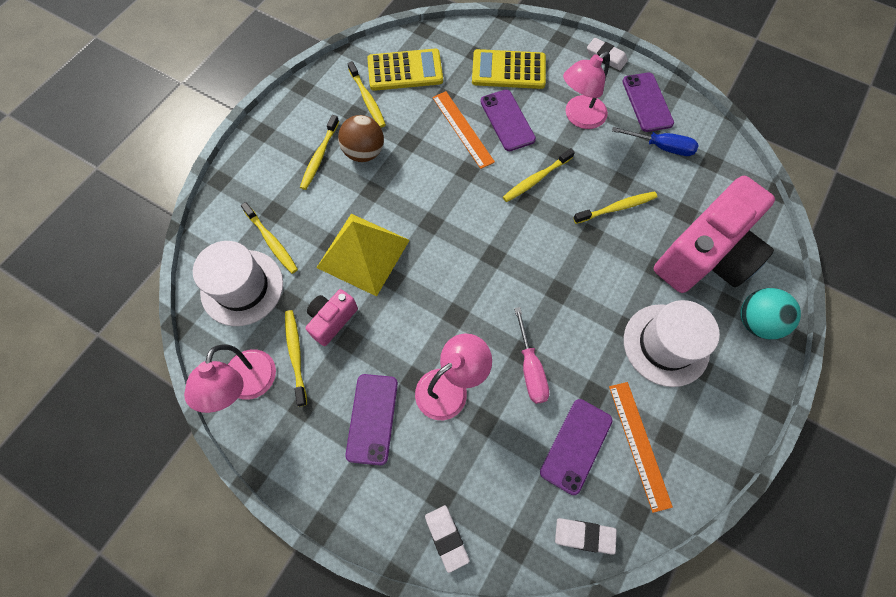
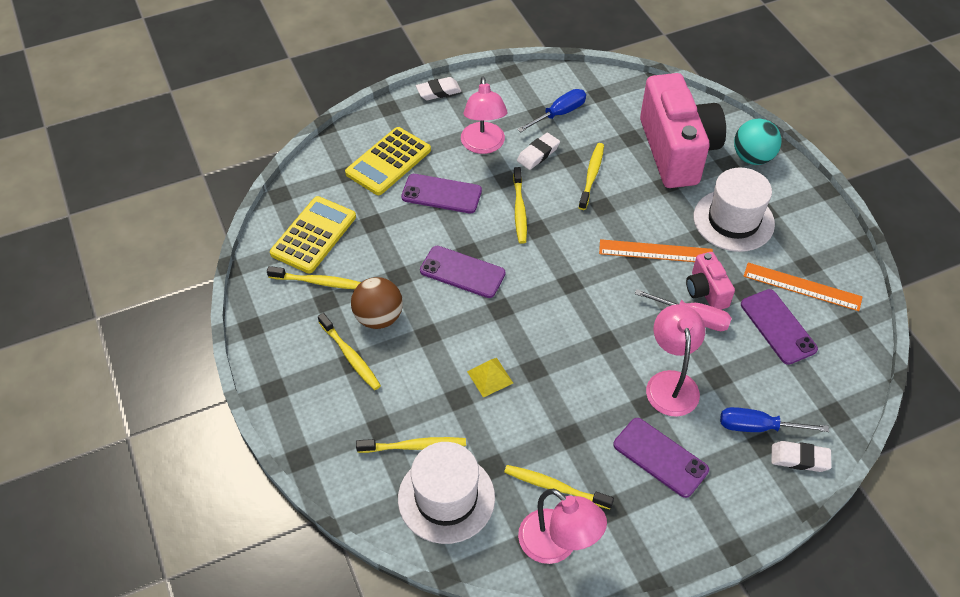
camera: 55 degrees left, 15 degrees down
pink camera [305,289,358,346] -> pink camera moved to [686,252,735,310]
yellow pyramid [316,214,410,297] -> yellow pyramid [467,358,513,398], size x0.45
orange ruler [432,91,495,169] -> orange ruler moved to [599,239,713,262]
white eraser [555,518,617,555] -> white eraser moved to [517,133,560,170]
purple phone [622,73,674,132] -> purple phone moved to [420,246,506,298]
none -> blue screwdriver [720,407,829,432]

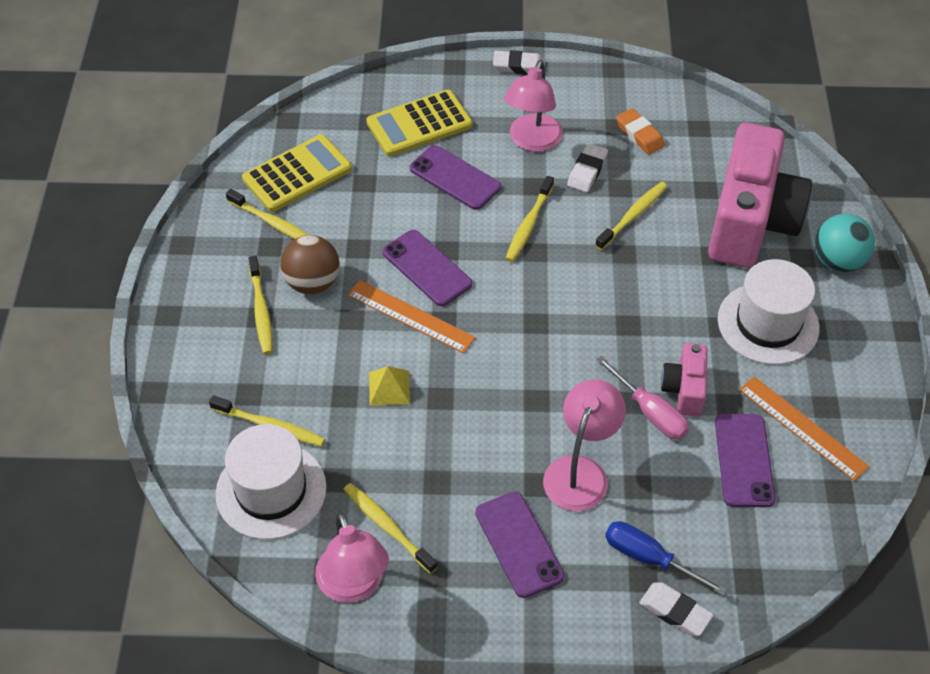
camera: 25 degrees right, 0 degrees up
blue screwdriver [517,89,586,132] -> orange eraser [616,108,665,155]
white eraser [517,133,560,170] -> white eraser turned 45 degrees counterclockwise [567,143,608,192]
orange ruler [599,239,713,262] -> orange ruler moved to [348,280,476,353]

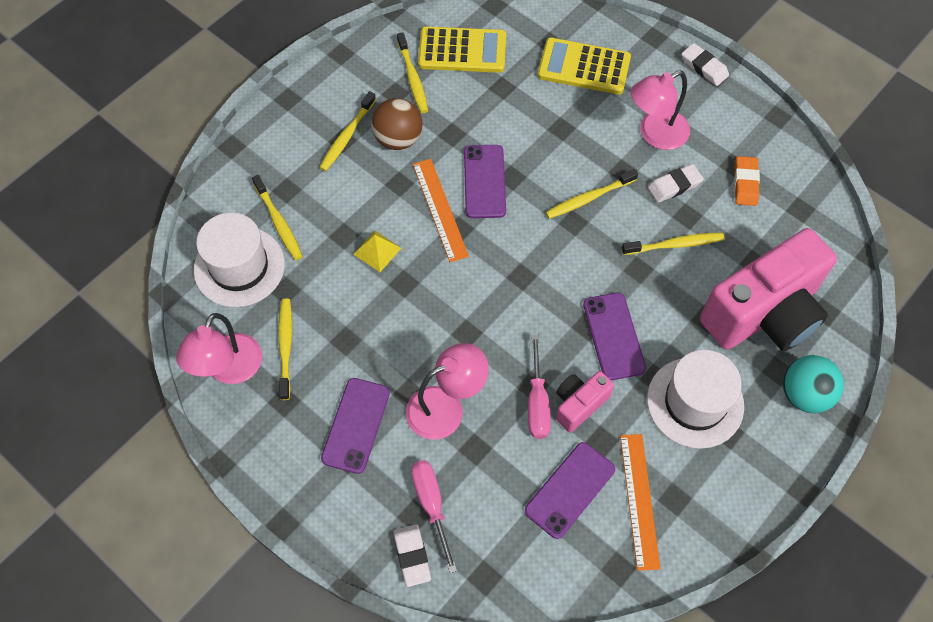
camera: 40 degrees right, 10 degrees up
purple phone [410,145,501,210] -> purple phone moved to [583,293,646,381]
blue screwdriver [605,521,727,596] -> pink screwdriver [411,460,457,573]

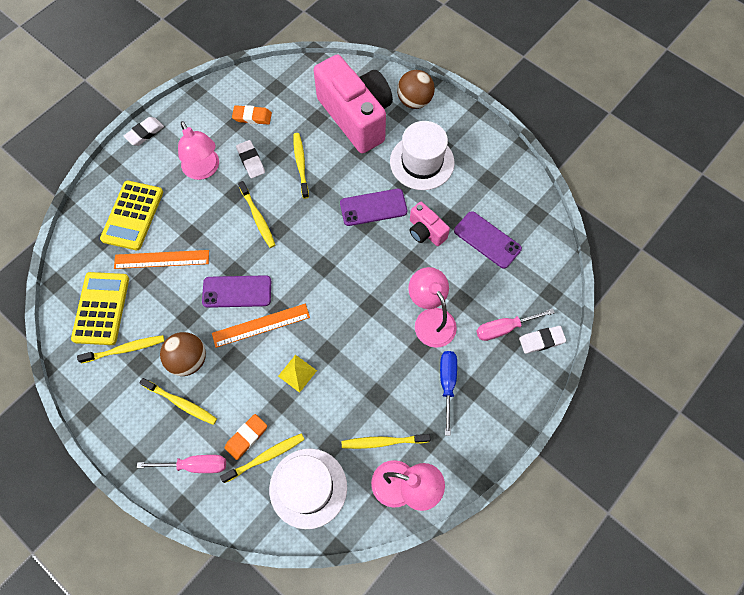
camera: 90 degrees left, 5 degrees up
purple phone [321,378,390,474] -> blue screwdriver [440,351,457,436]
pink screwdriver [528,335,551,439] -> pink screwdriver moved to [137,455,226,473]
orange ruler [620,434,661,571] -> orange ruler moved to [114,250,209,269]
turquoise ball [783,355,844,413] -> brown ball [397,70,435,109]
none -> orange eraser [225,414,267,460]

